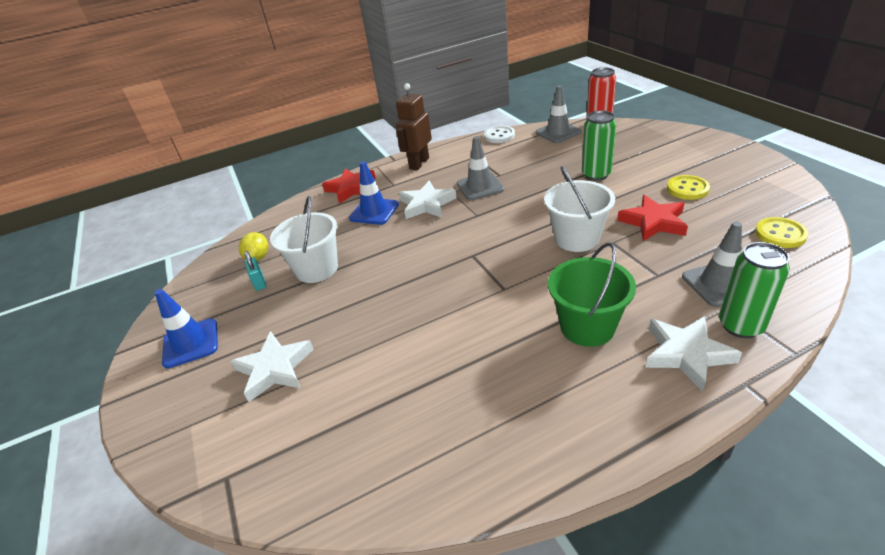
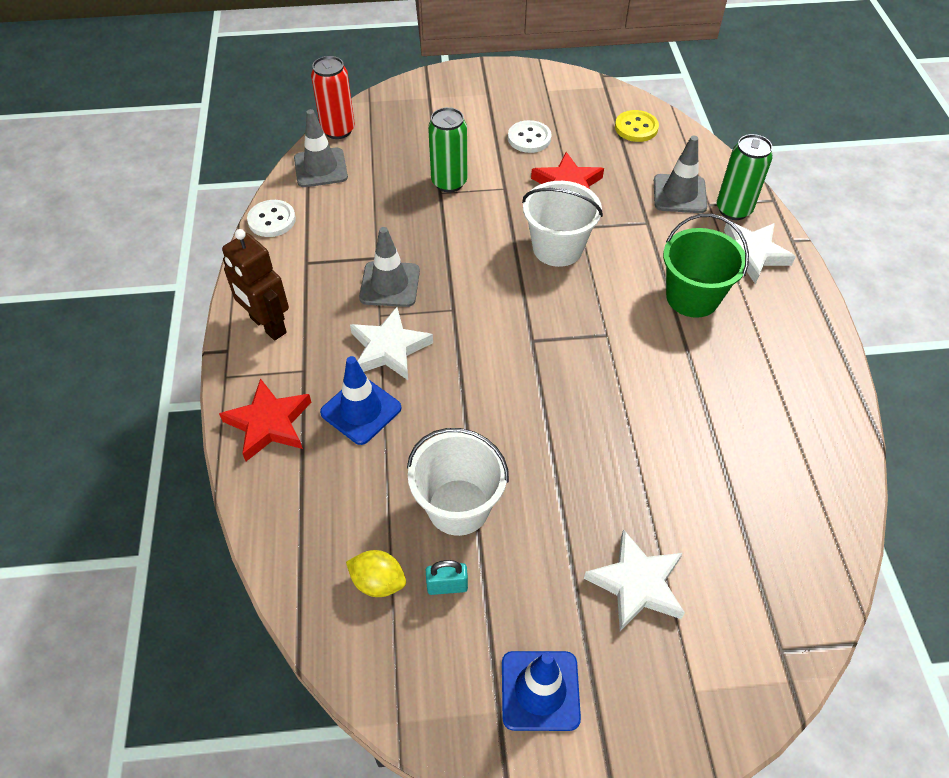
camera: 75 degrees left, 15 degrees up
yellow button [667,175,710,200] -> white button [508,120,552,153]

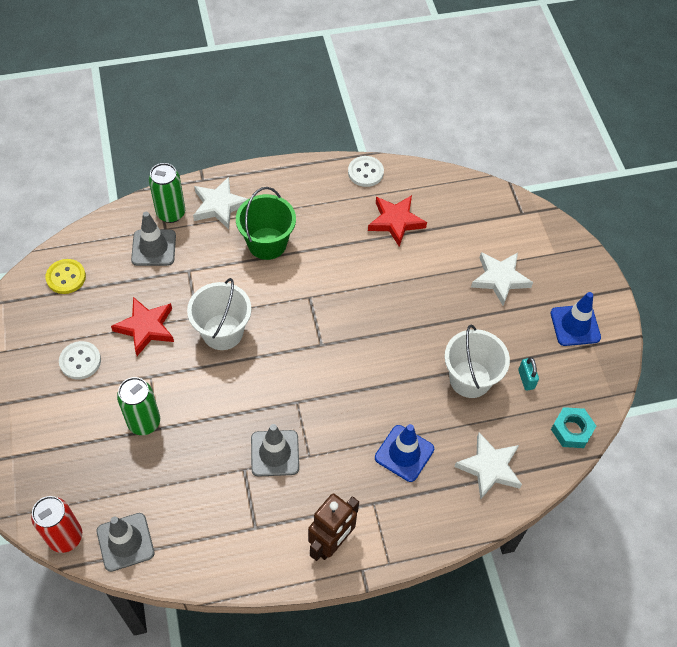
camera: 100 degrees left, 5 degrees up
red star [219,378,312,461] -> red star moved to [368,195,427,247]
white button [247,200,296,237] -> white button moved to [348,156,384,187]
yellow lemon [346,550,406,597] -> none
white star [350,307,433,380] -> white star moved to [454,433,522,500]
none -> turquoise nut [551,407,596,448]

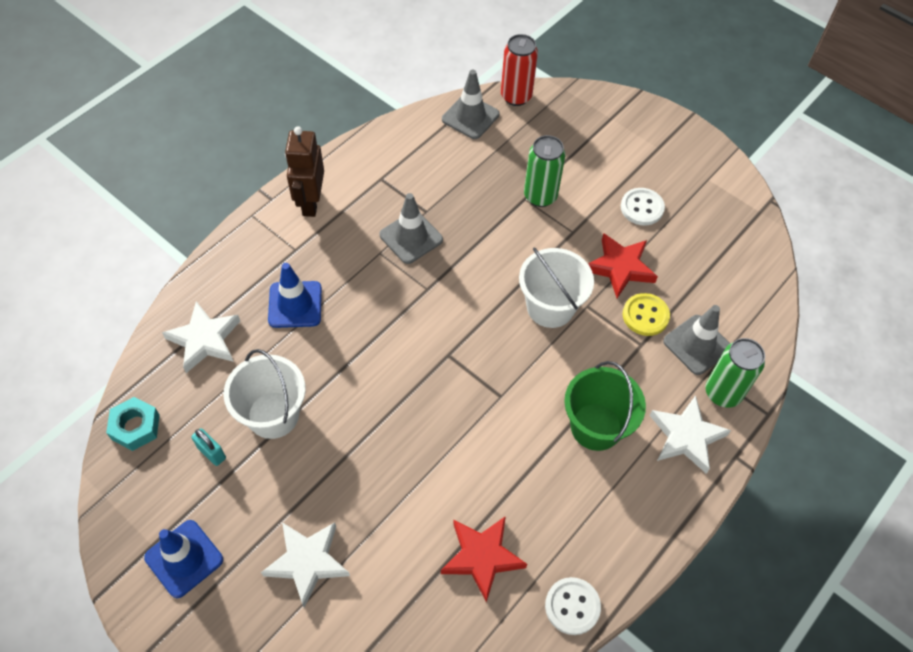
camera: 145 degrees right, 0 degrees up
yellow button [46,259,86,294] -> yellow button moved to [623,293,670,336]

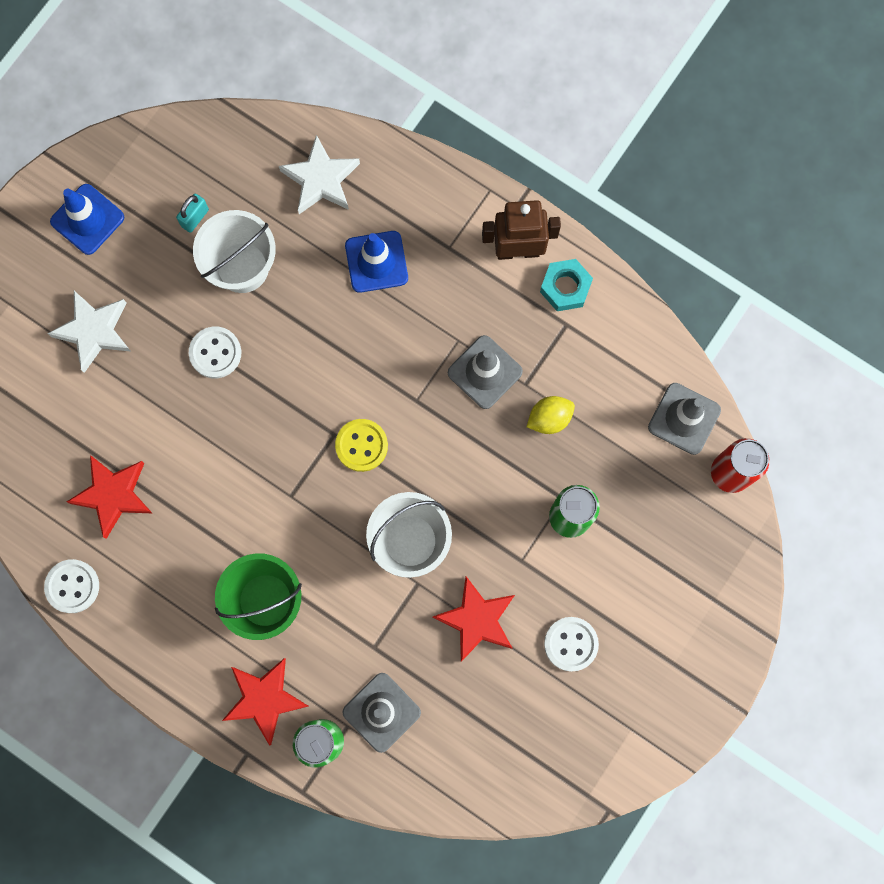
camera: 85 degrees right, 20 degrees up
turquoise nut [106,397,160,451] -> turquoise nut moved to [540,259,593,311]
yellow button [623,293,670,336] -> yellow button moved to [335,419,388,472]
white star [650,395,731,474] -> red star [222,658,309,746]
none -> white button [189,327,241,378]
none -> yellow lemon [527,396,575,434]

